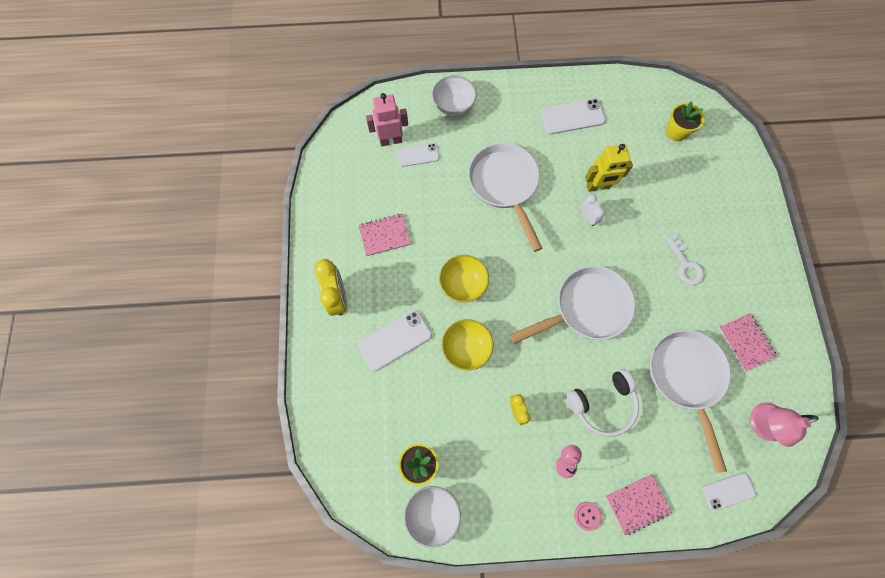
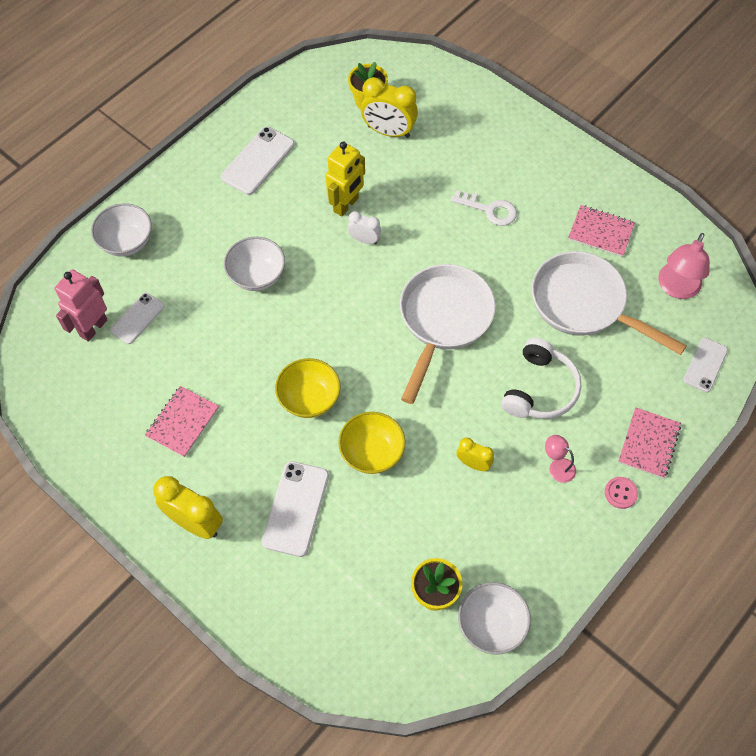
camera: 45 degrees left, 10 degrees down
white pan [468,143,543,252] -> white bowl [224,237,285,291]
none -> yellow clock [361,77,418,138]

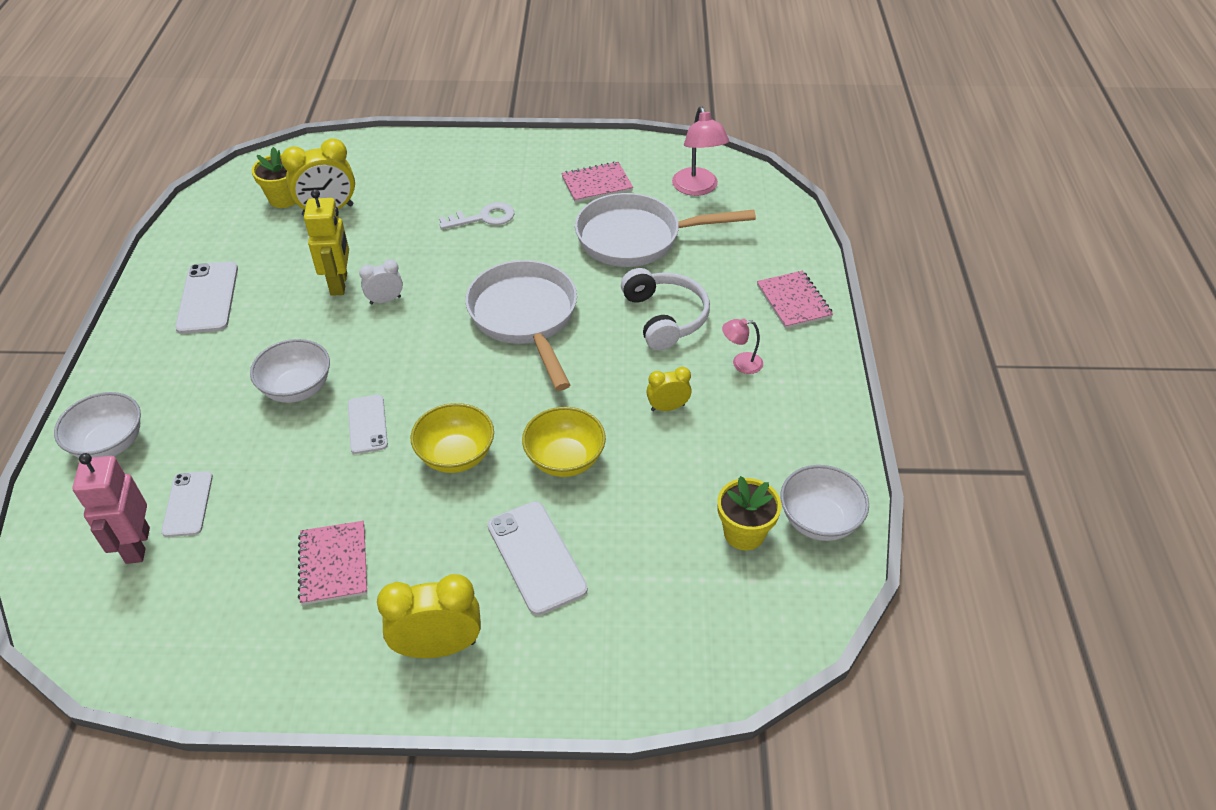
camera: 40 degrees left, 15 degrees down
pink button [605,477,638,509] -> none
white phone [683,338,728,393] -> white phone moved to [348,395,388,454]

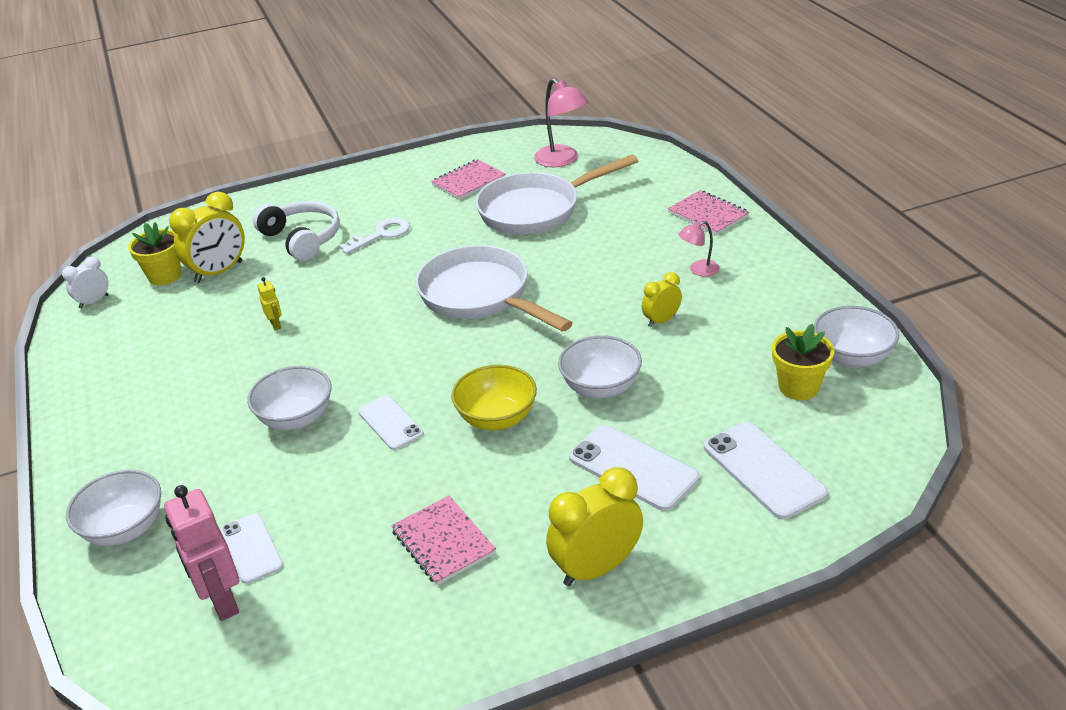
camera: 20 degrees left, 10 degrees down
white phone [175,261,238,334] -> white phone moved to [704,422,828,519]
yellow robot [304,189,349,296] -> yellow robot [257,277,282,330], size x0.48
white clock [359,259,403,304] -> white clock moved to [62,256,109,308]
yellow bowl [522,407,606,477] -> white bowl [558,335,642,399]
white headphones [621,268,710,350] -> white headphones moved to [253,201,340,261]

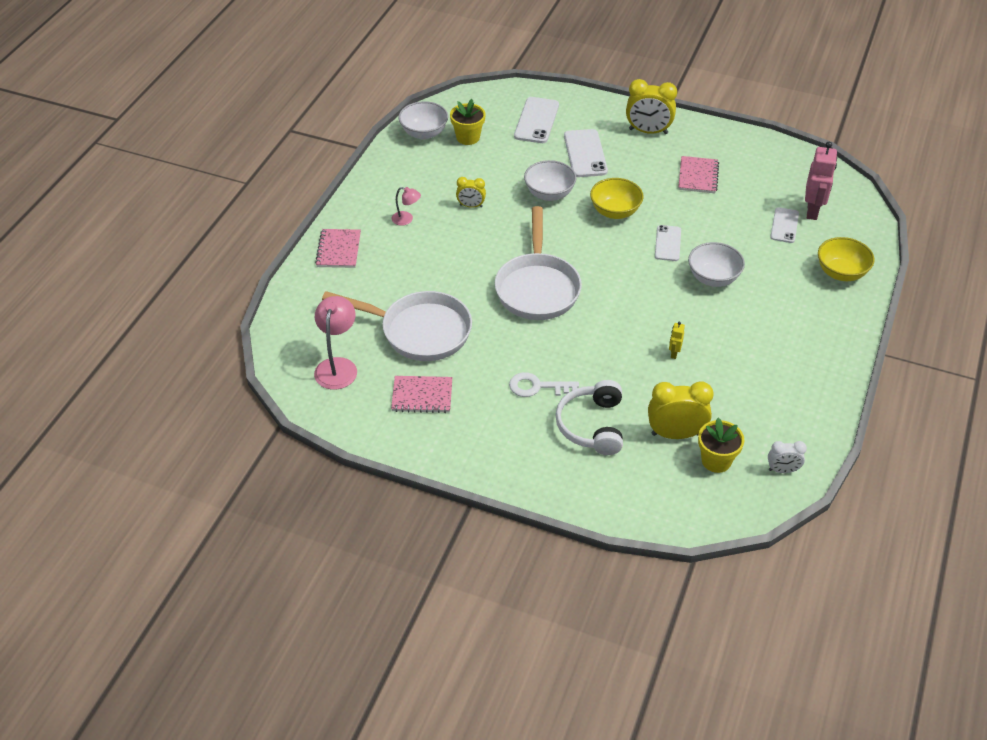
camera: 140 degrees left, 10 degrees up
white bowl [66,470,161,546] -> yellow bowl [818,237,875,281]

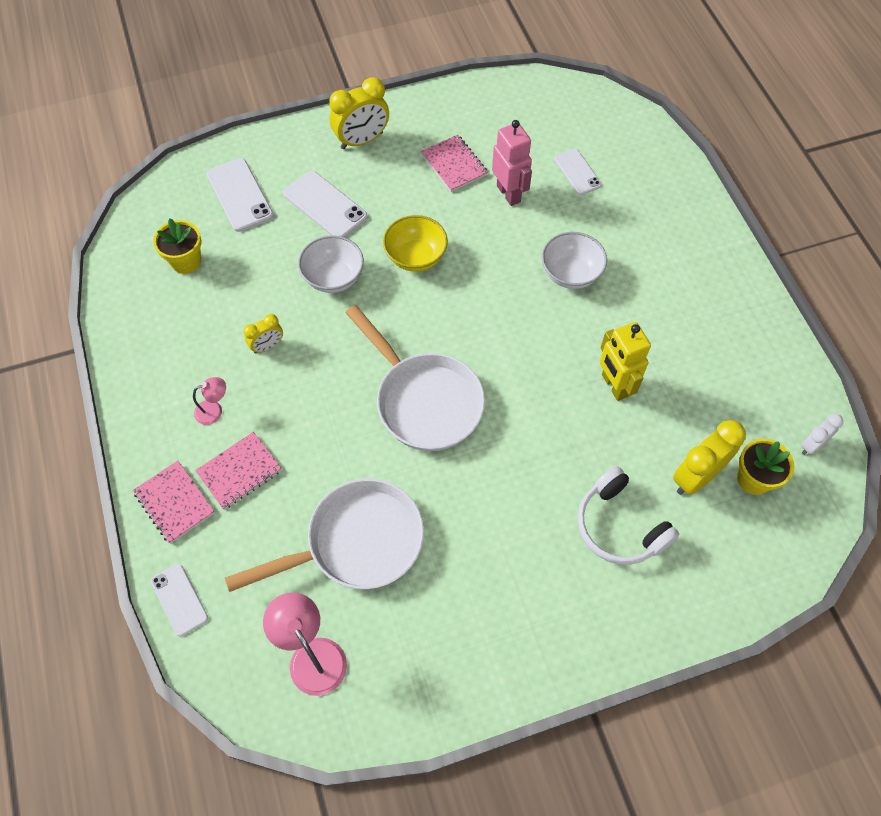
camera: 40 degrees left, 15 degrees up
pink notebook [391,376,452,413] -> pink notebook moved to [195,432,282,510]
white bowl [398,101,448,140] -> none
white key [509,372,579,397] -> none
white phone [655,225,681,261] -> white phone moved to [151,564,208,636]
yellow robot [669,322,685,359] -> yellow robot [600,322,651,401], size x2.10
pink robot [805,142,837,220] -> pink robot moved to [492,120,532,206]
yellow bowl [818,237,875,281] -> none

